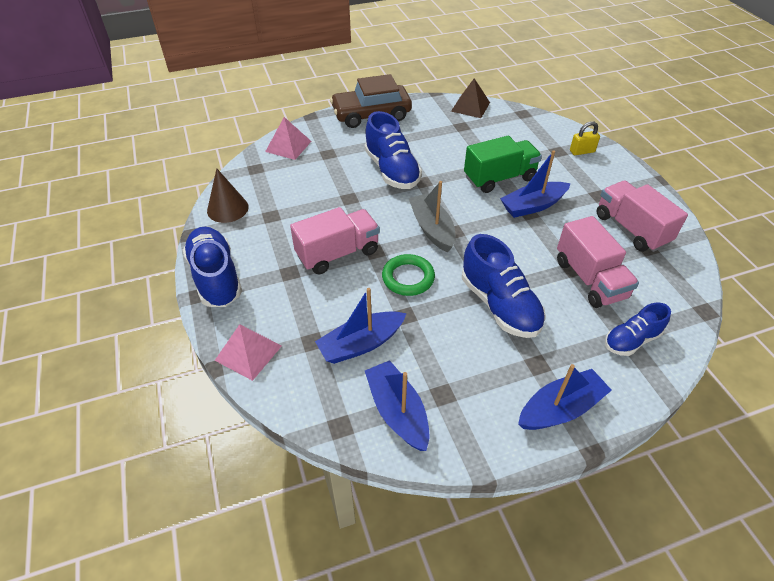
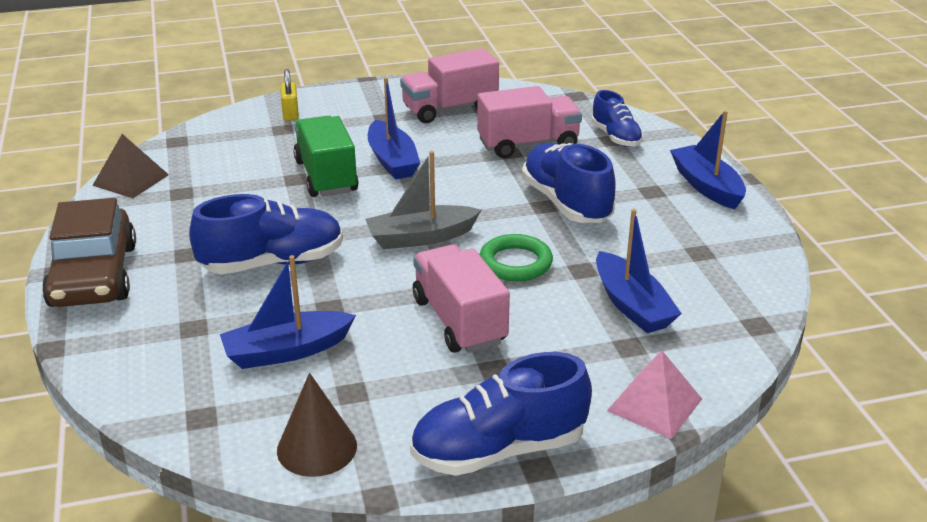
camera: 85 degrees left, 15 degrees down
pink pyramid [265,117,312,160] -> none
blue boat [365,360,429,451] -> blue boat moved to [220,255,356,369]
blue shoe [462,234,546,338] -> blue shoe turned 90 degrees counterclockwise [522,143,616,223]

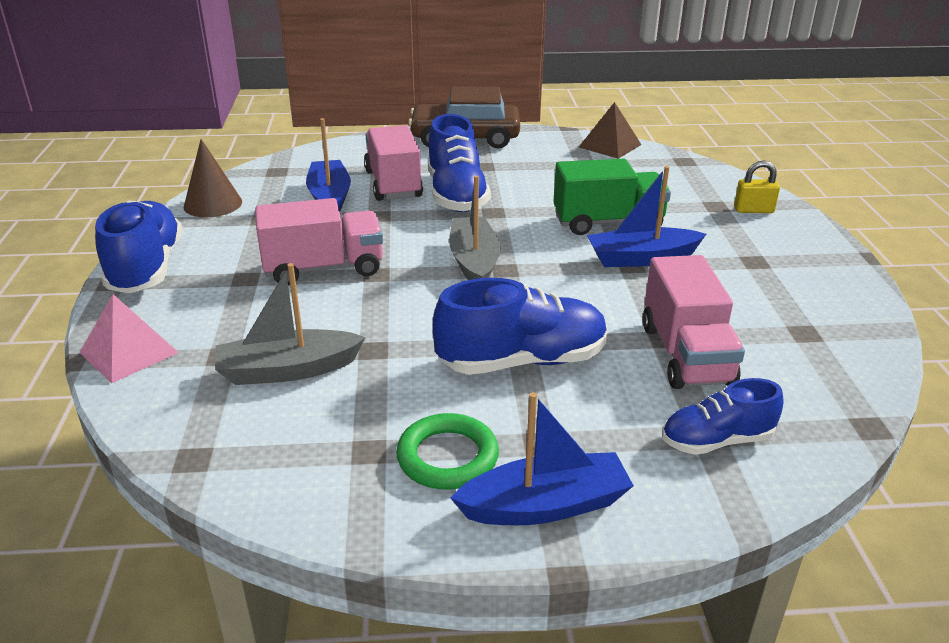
camera: 100 degrees right, 0 degrees up
pink truck [400,48,499,123] -> pink truck moved to [364,125,423,201]
green ring [479,234,553,281] -> green ring moved to [396,413,499,490]
blue boat [596,209,682,333] -> grey boat [215,263,366,385]

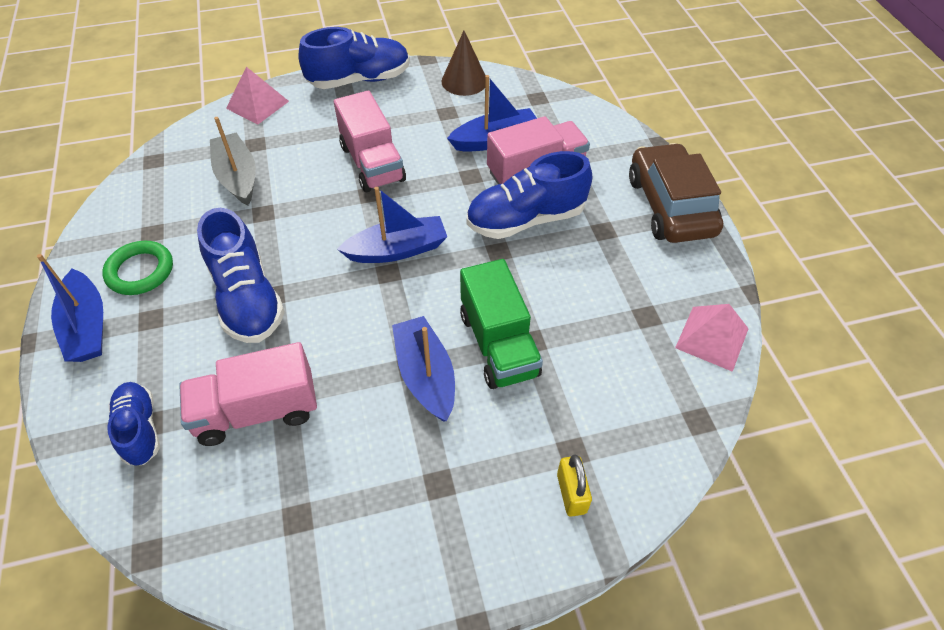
camera: 80 degrees right, 20 degrees up
grey boat [449,176,500,280] -> blue boat [337,187,447,263]
brown pyramid [579,102,641,159] -> pink pyramid [675,304,749,372]

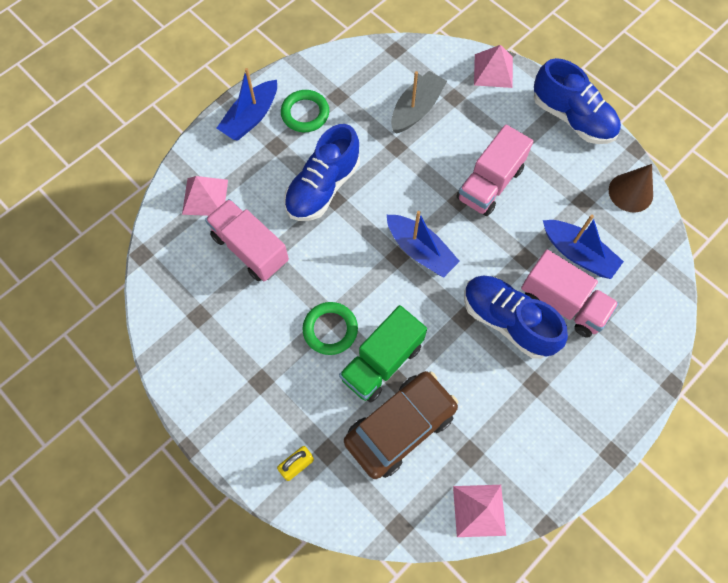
camera: 60 degrees right, 15 degrees up
blue shoe [107,382,160,466] -> pink pyramid [182,176,228,216]
blue boat [392,316,455,422] -> green ring [303,302,358,355]
brown car [629,143,723,243] -> brown car moved to [344,371,458,479]

